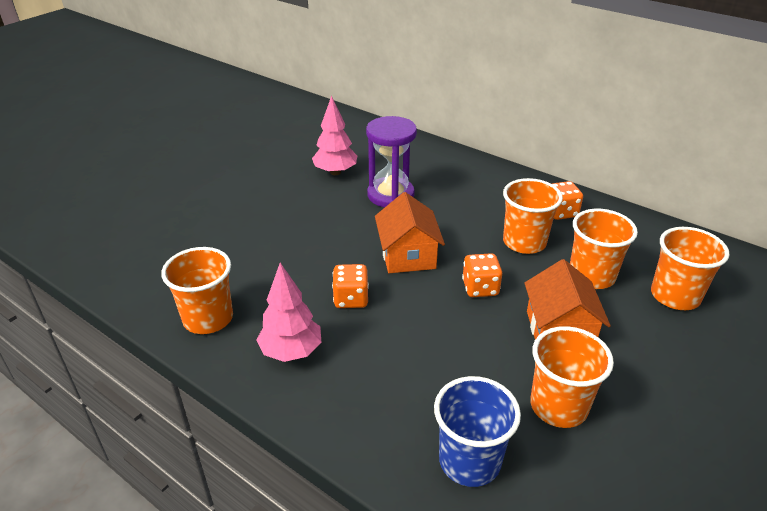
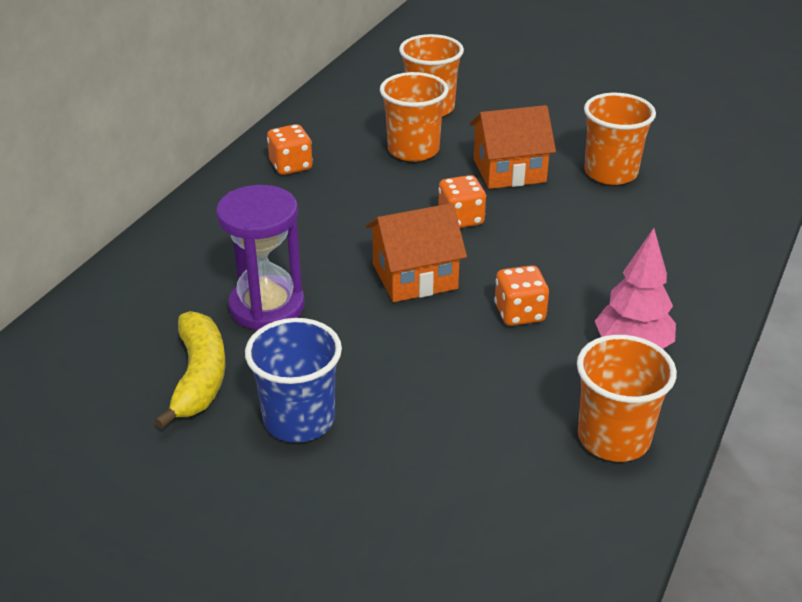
camera: 100 degrees left, 0 degrees up
pink tree [312,95,357,175] -> yellow banana [155,311,226,429]
blue cup [434,376,521,487] -> blue cup moved to [245,318,342,443]
orange cup [503,178,563,254] -> none

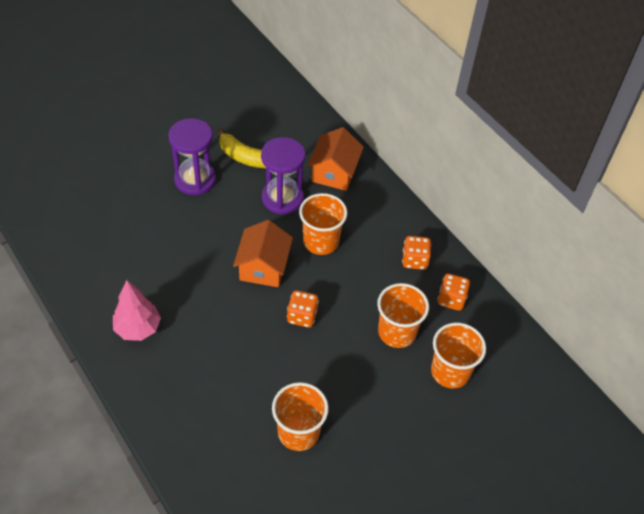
camera: 115 degrees right, 15 degrees up
blue cup [245,318,342,443] -> purple hourglass [168,118,216,195]
orange house [470,105,556,189] -> orange house moved to [307,127,364,191]
orange dice [494,265,549,326] -> orange dice moved to [437,274,470,311]
orange cup [577,335,677,462] -> orange cup moved to [299,193,347,255]

